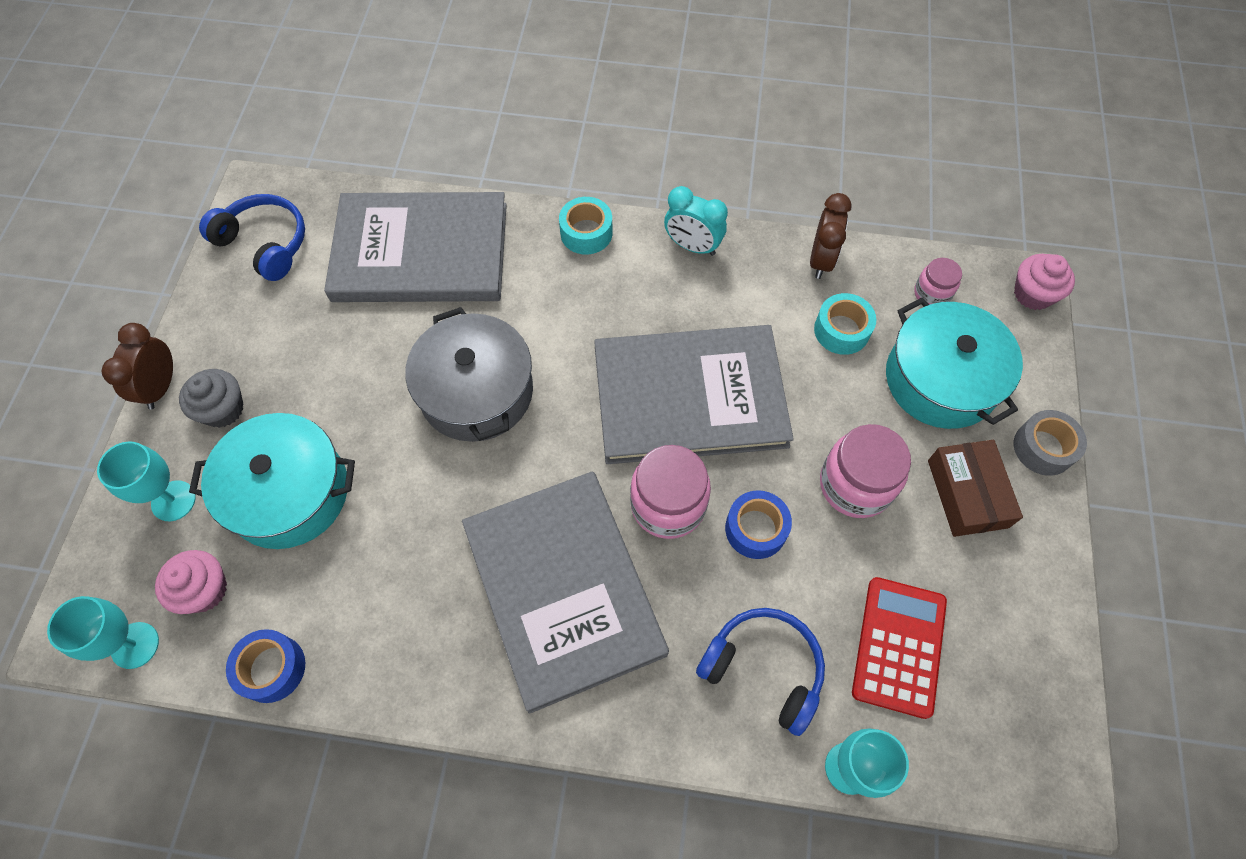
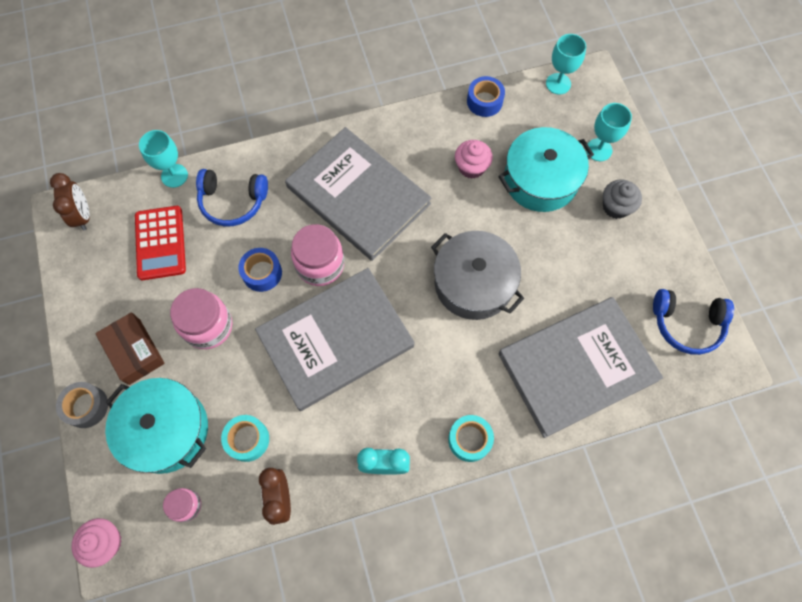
camera: 155 degrees right, 5 degrees up
brown clock [101,323,173,410] -> brown clock moved to [50,173,89,231]
pink cupcake [155,550,227,614] -> pink cupcake moved to [455,140,493,179]

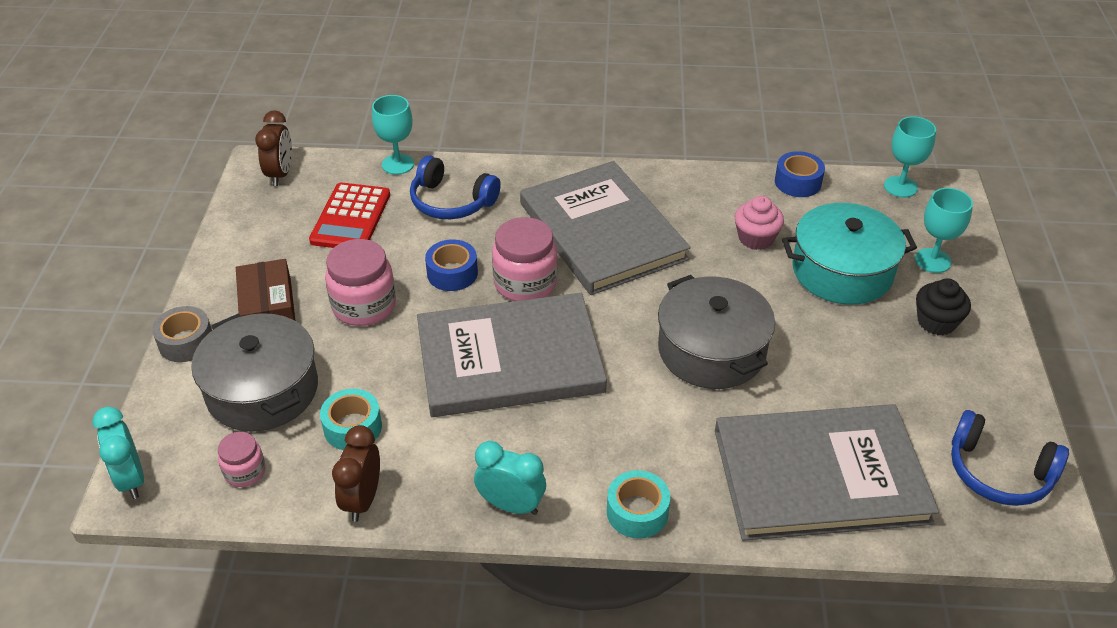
camera: 20 degrees right, 25 degrees down
pink cupcake [72,518,122,568] -> turquoise clock [92,407,144,499]
turquoise pot [105,378,208,474] -> grey pot [191,313,318,432]
grey cupcake [603,180,642,219] -> black cupcake [916,278,971,335]

